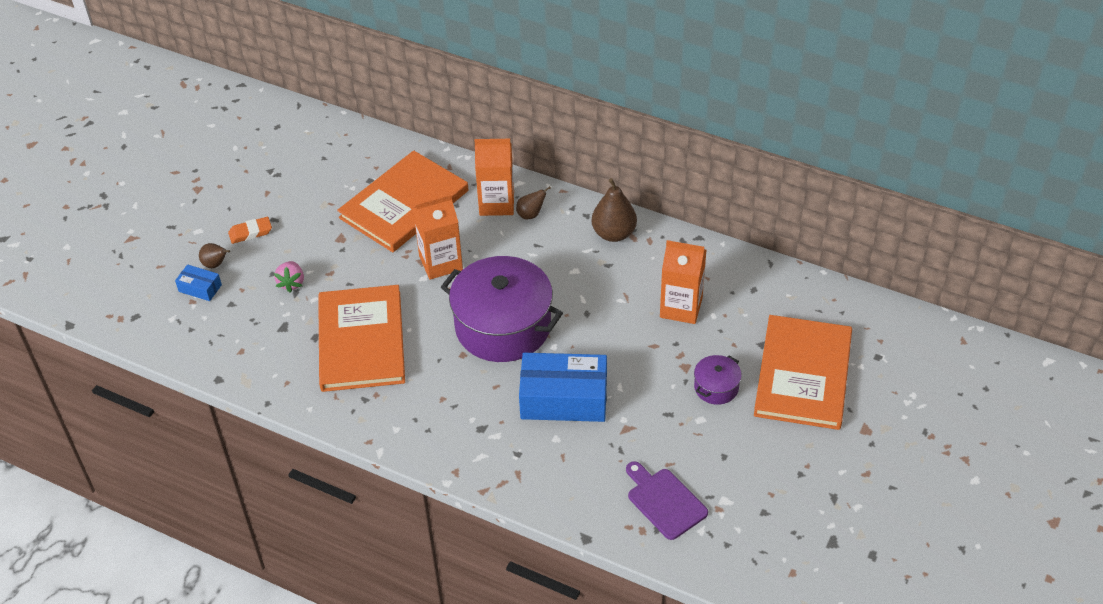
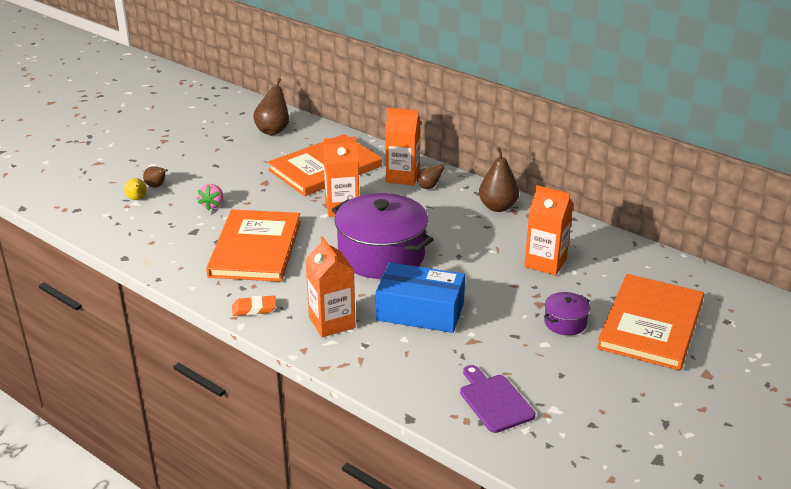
camera: 10 degrees right, 15 degrees down
blue box [175,264,222,301] -> yellow pear [124,178,147,200]
orange eraser [228,217,272,244] -> orange eraser moved to [232,296,276,316]
none -> brown pear [253,78,289,135]
none -> orange carton [305,236,356,337]

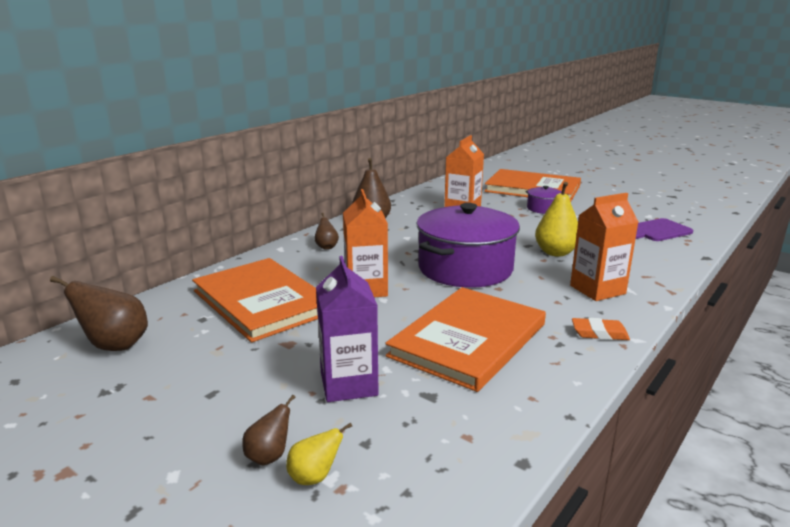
camera: 90 degrees left, 10 degrees down
pink strawberry [198,184,223,210] -> purple carton [316,256,379,402]
orange book [206,209,301,282] -> orange book turned 60 degrees counterclockwise [385,287,546,392]
orange eraser [232,296,276,316] -> orange eraser turned 75 degrees counterclockwise [572,318,630,340]
blue box [376,263,465,333] -> yellow pear [535,182,578,257]
orange carton [385,108,421,185] -> none

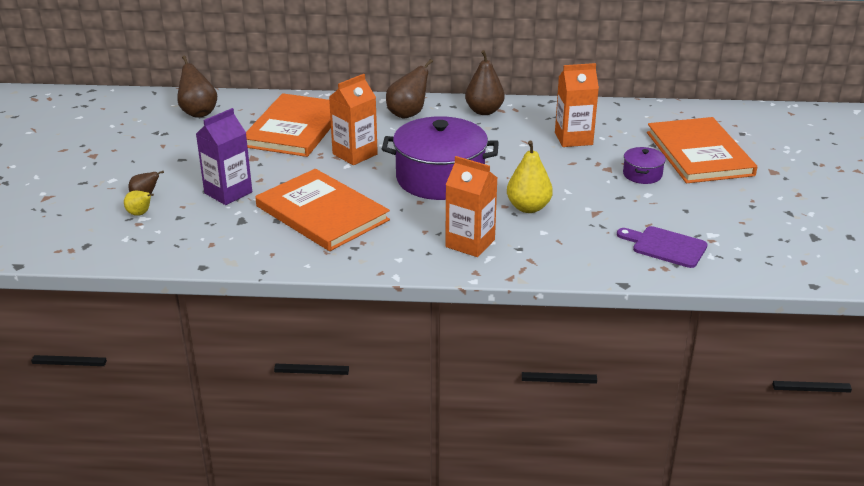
camera: 55 degrees right, 10 degrees up
brown pear [314,213,339,250] -> brown pear [386,59,433,119], size x1.80
orange book [385,287,546,392] -> orange book turned 45 degrees clockwise [255,169,390,251]
orange eraser [572,318,630,340] -> none

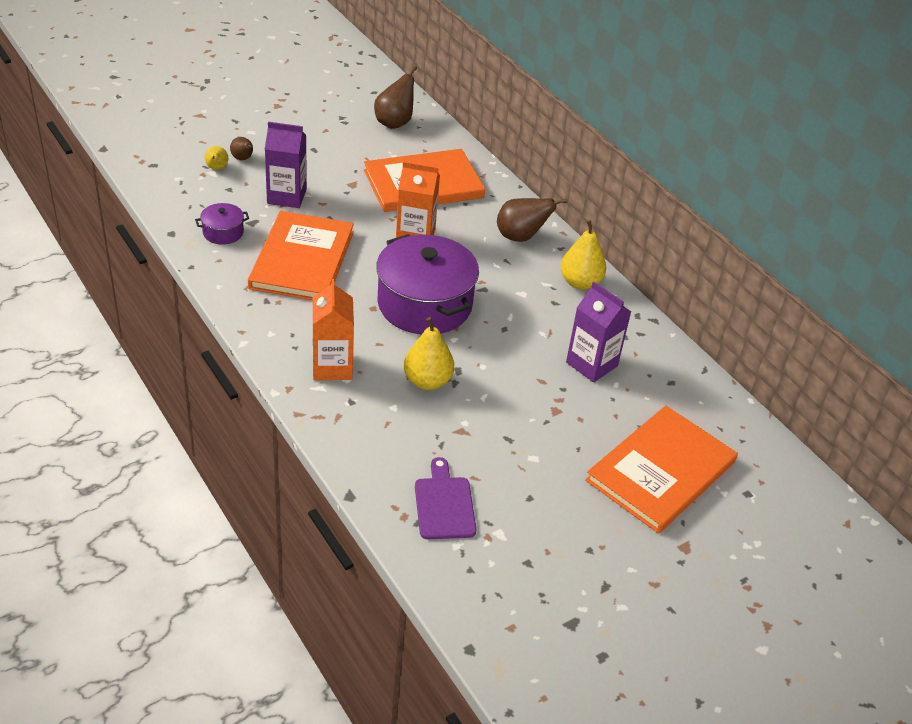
camera: 50 degrees right, 10 degrees up
brown pear [465,50,505,115] -> yellow pear [561,220,606,290]
orange carton [555,63,599,147] -> purple carton [566,282,631,383]
purple pot [623,147,666,184] -> purple pot moved to [195,203,249,245]

